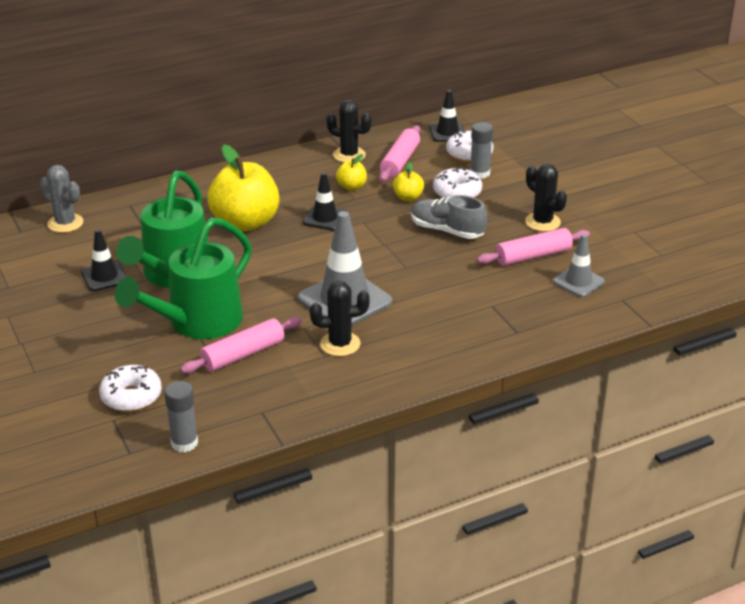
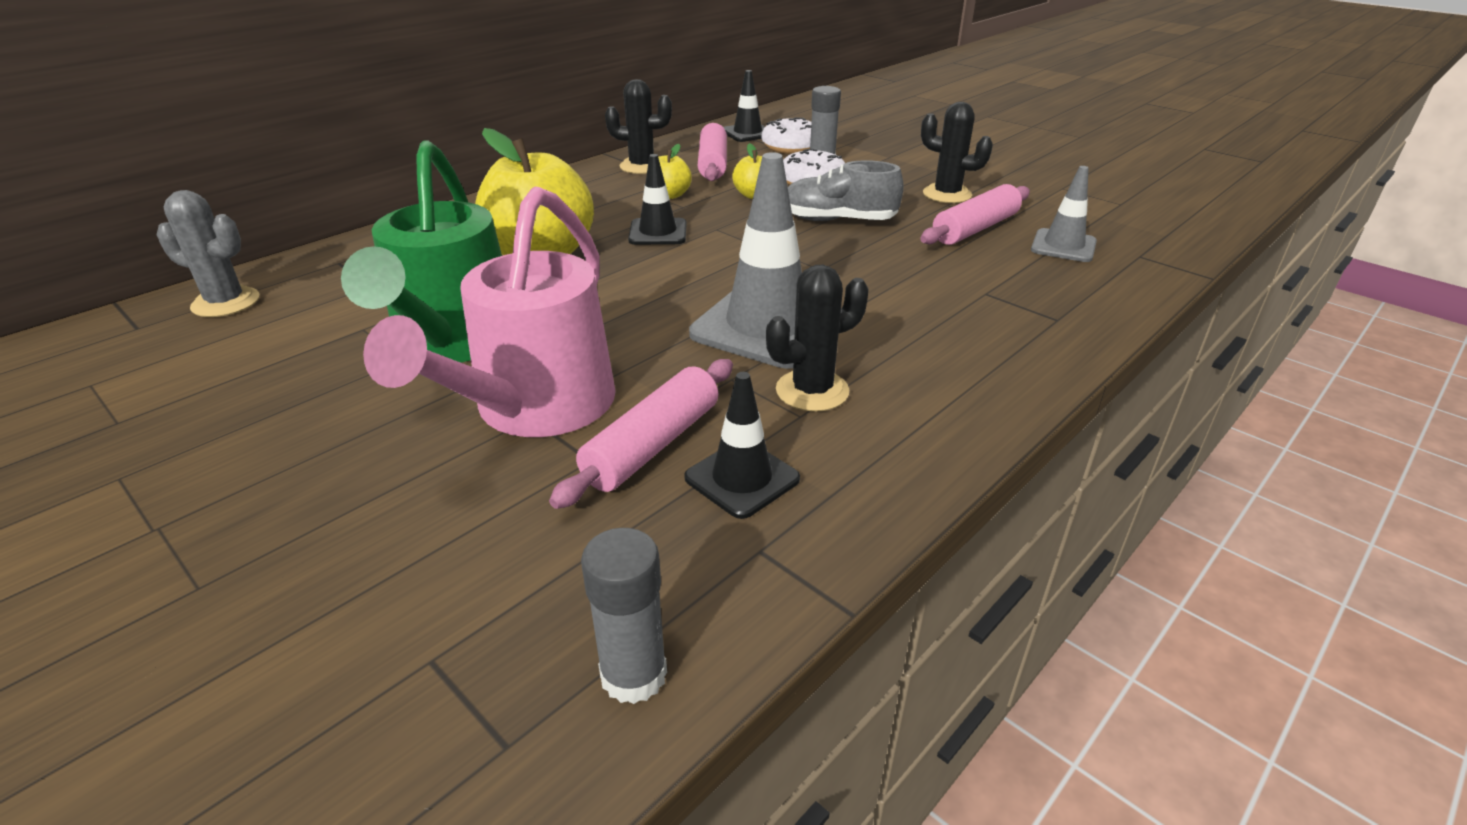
camera: 20 degrees left, 0 degrees up
black traffic cone [81,229,127,291] -> black traffic cone moved to [684,372,800,519]
white donut [99,365,162,412] -> none
green watering can [115,218,252,339] -> pink watering can [363,187,616,437]

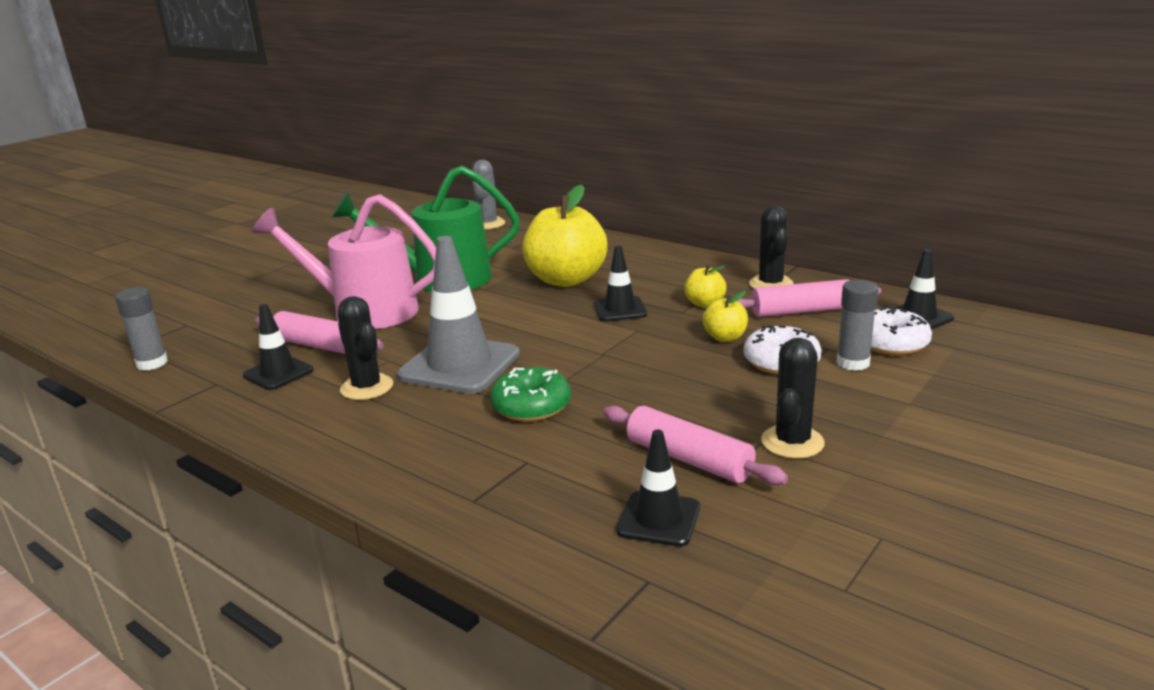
camera: 85 degrees right, 10 degrees down
grey shoe [788,160,904,221] -> none
grey traffic cone [1031,166,1097,262] -> black traffic cone [616,430,700,547]
none -> green donut [490,367,571,422]

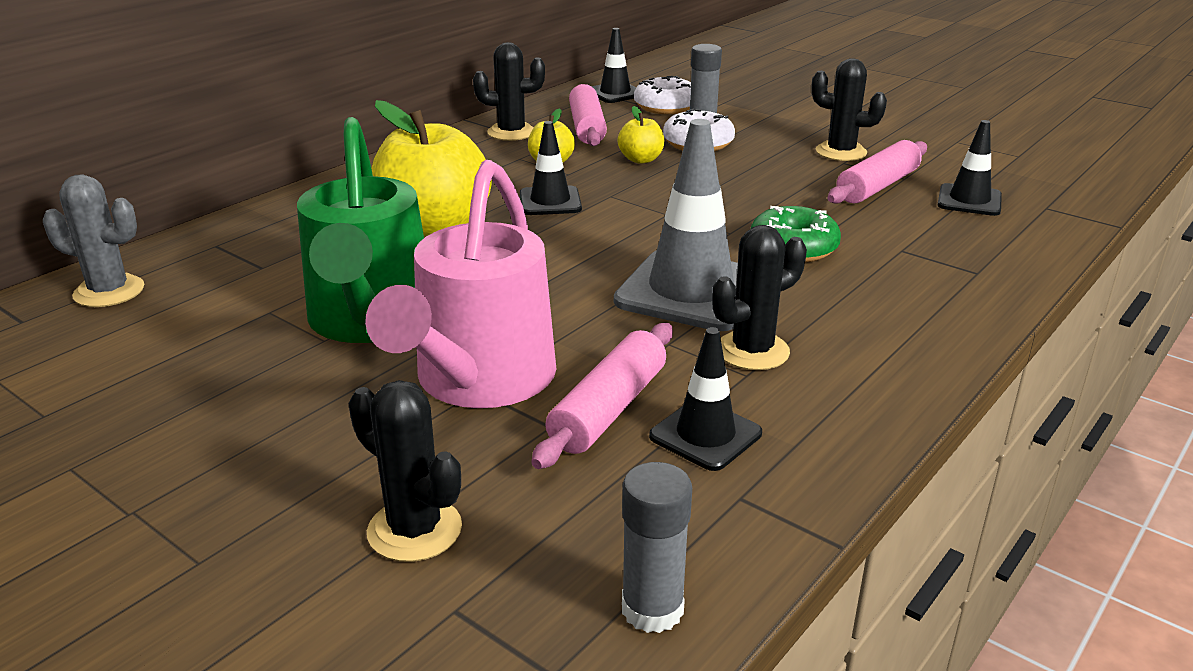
camera: 90 degrees left, 5 degrees up
none -> black cactus [349,380,462,562]

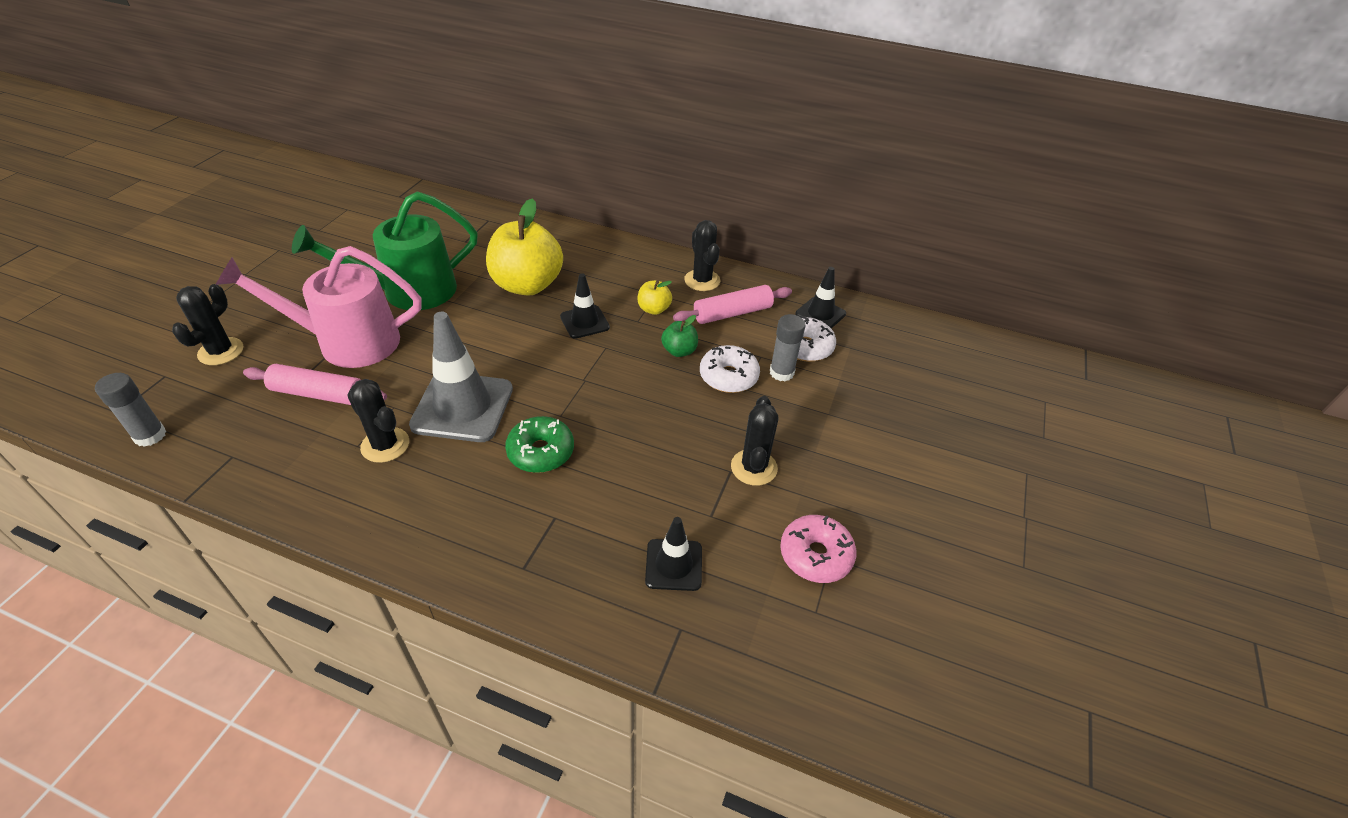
camera: 70 degrees right, 15 degrees up
grey cactus [43,174,144,307] -> none
yellow apple [617,106,664,164] -> green apple [661,315,698,357]
black traffic cone [649,327,762,471] -> none
pink rolling pin [827,140,927,204] -> none
none -> pink donut [780,515,856,583]

